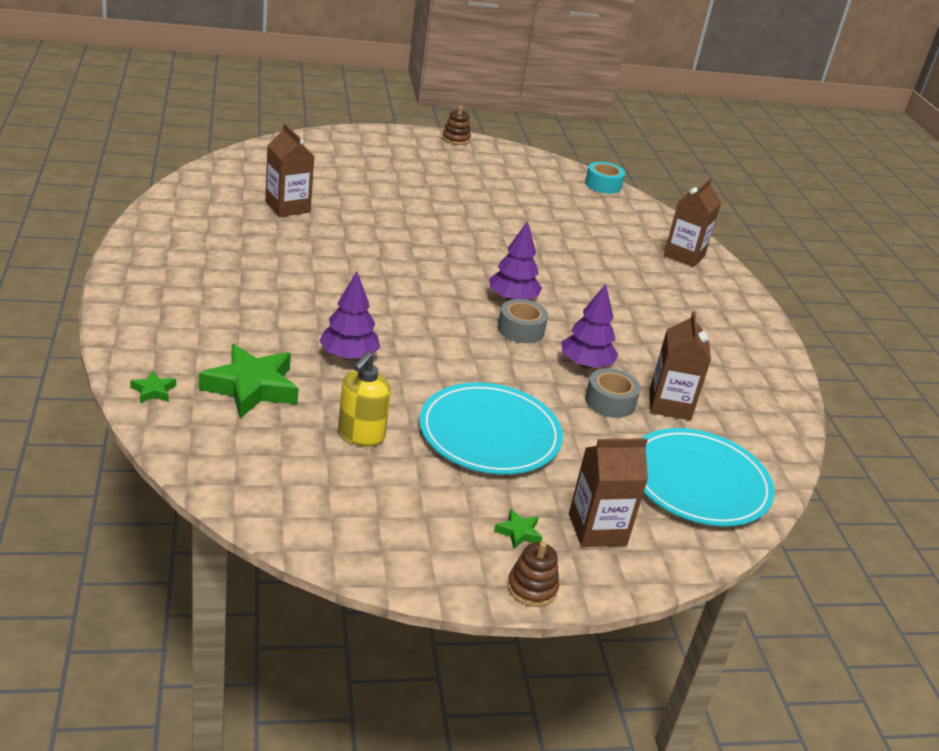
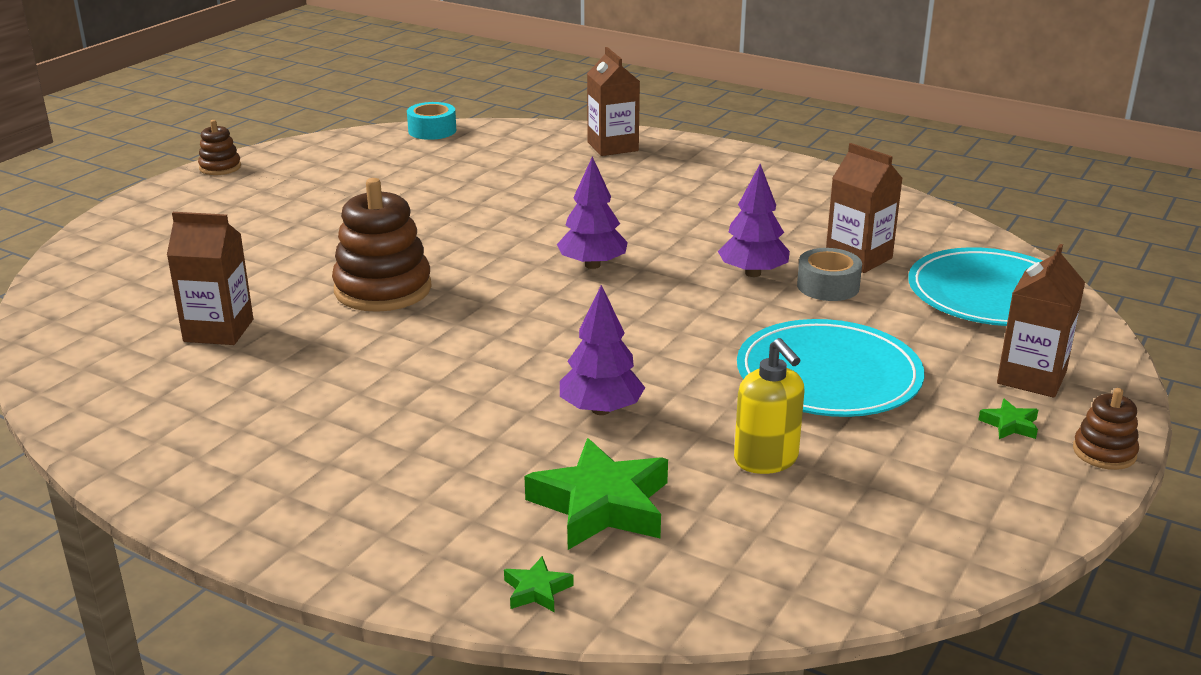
camera: 45 degrees left, 5 degrees down
grey tape [498,299,548,343] -> none
none -> brown stacking toy [332,178,432,312]

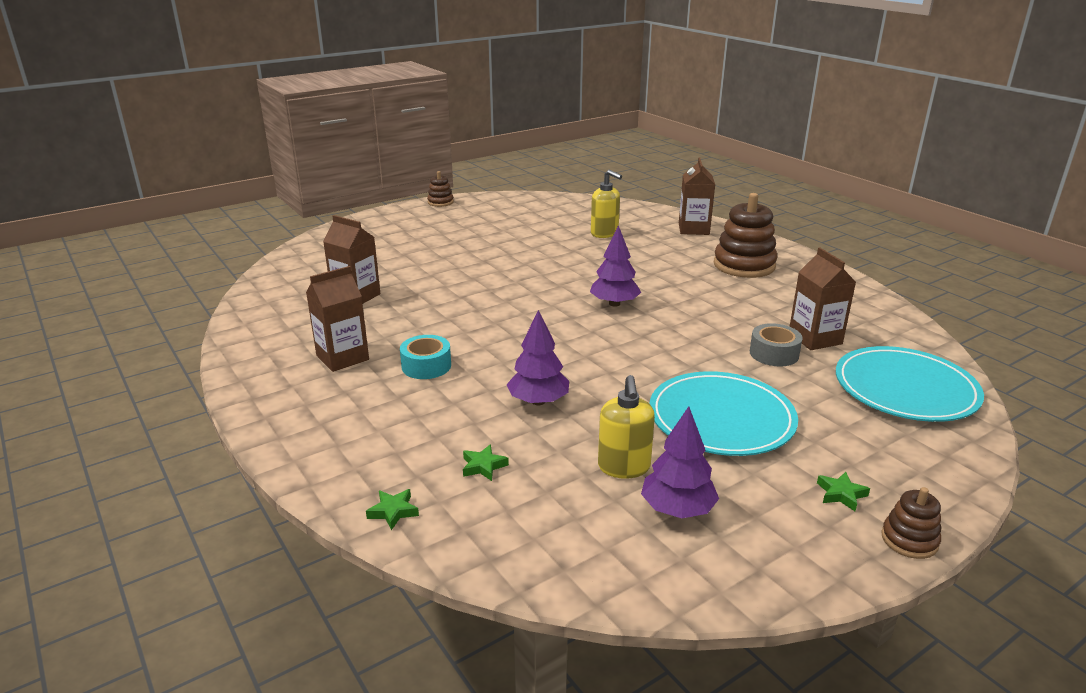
camera: 25 degrees right, 0 degrees up
brown stacking toy [332,178,432,312] -> brown stacking toy moved to [714,193,778,278]
turquoise tape [407,102,456,140] -> turquoise tape moved to [400,335,451,379]
green star [524,438,668,550] -> green star [463,444,509,481], size x0.44
purple tree [718,164,790,277] -> purple tree moved to [641,406,719,518]
brown carton [997,244,1085,398] -> brown carton moved to [306,266,369,372]
none -> yellow soap dispenser [591,170,622,238]

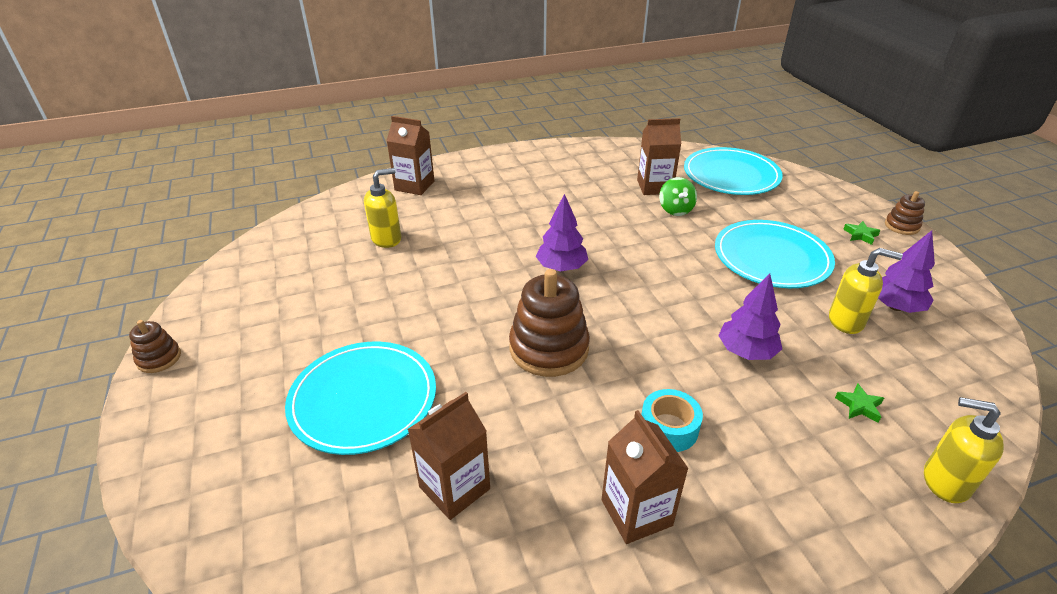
camera: 75 degrees left, 10 degrees up
green star [366,489,419,530] -> yellow soap dispenser [924,397,1004,503]
brown stacking toy [714,193,778,278] -> brown stacking toy moved to [509,269,590,377]
grey tape [750,323,803,366] -> green spinning top [659,177,697,216]
none -> turquoise plate [285,342,436,455]

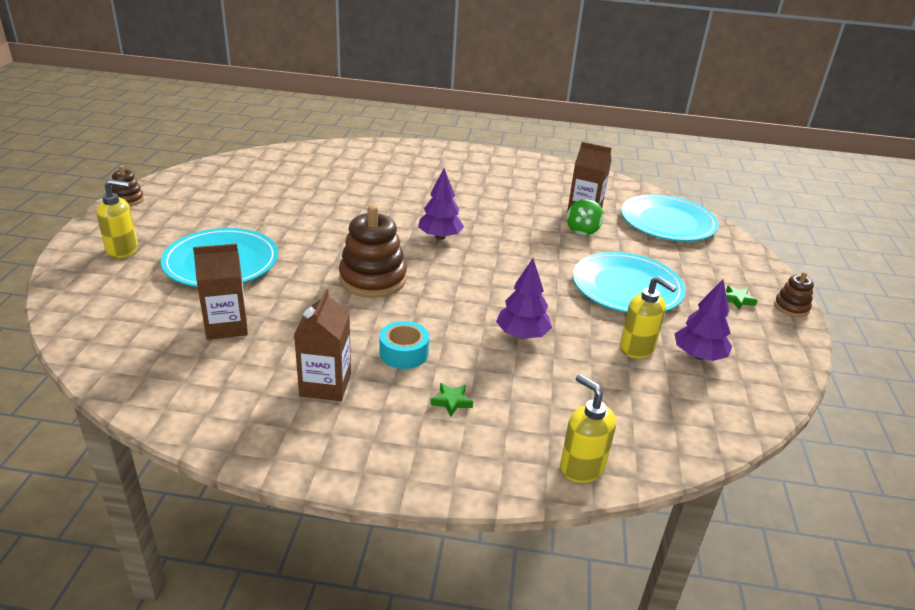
camera: 25 degrees right, 5 degrees down
yellow soap dispenser [364,168,401,248] -> yellow soap dispenser moved to [96,179,138,259]
brown carton [387,116,434,195] -> none
green star [835,383,884,423] -> green star moved to [430,383,473,417]

